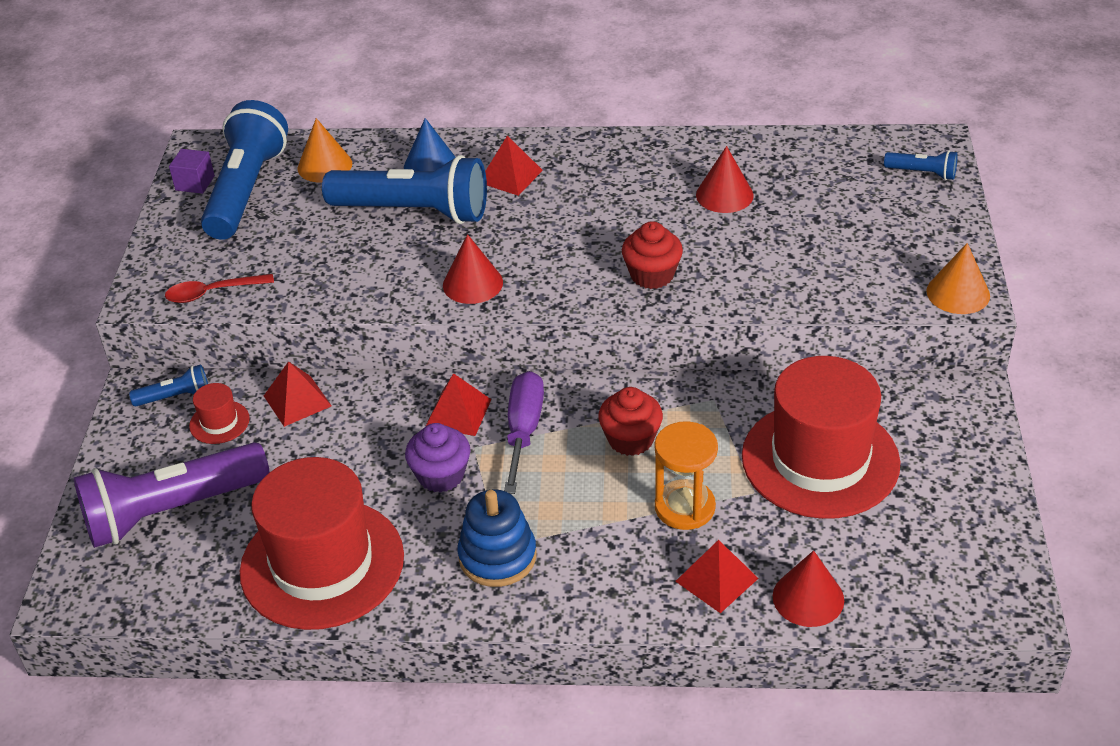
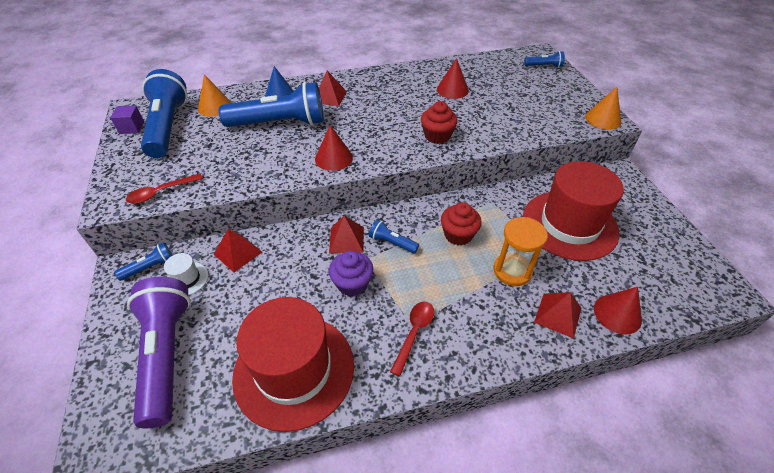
camera: 20 degrees left, 5 degrees up
purple flashlight [74,442,270,548] -> purple flashlight turned 120 degrees clockwise [127,277,190,428]
red hat [189,383,250,444] -> white hat [164,253,208,295]
blue stacking toy [458,489,537,587] -> red spoon [390,301,434,376]
purple screwdriver [504,371,544,494] -> blue flashlight [369,220,419,253]

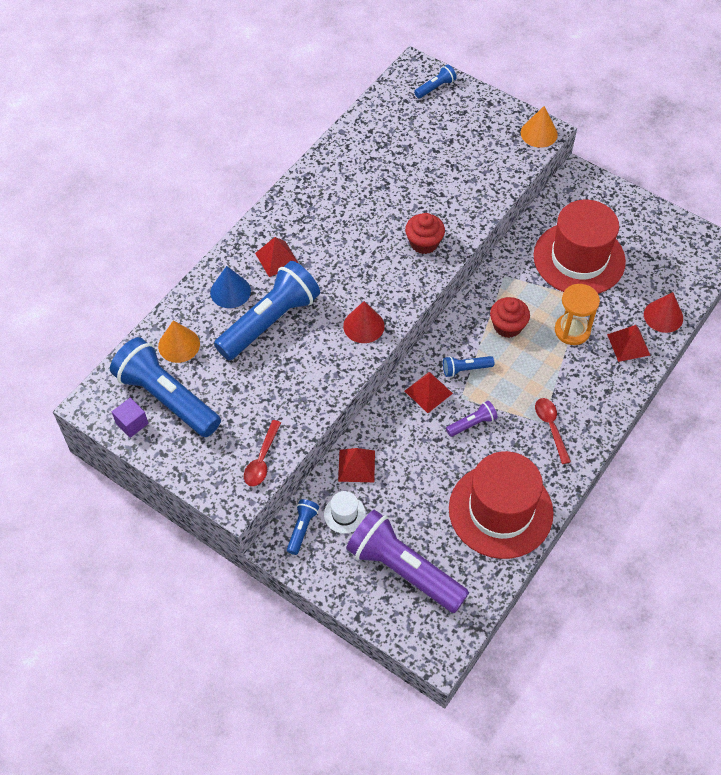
camera: 40 degrees left, 10 degrees up
purple cupcake [329,251,374,296] -> purple flashlight [446,401,498,437]
red cone [437,58,469,99] -> none

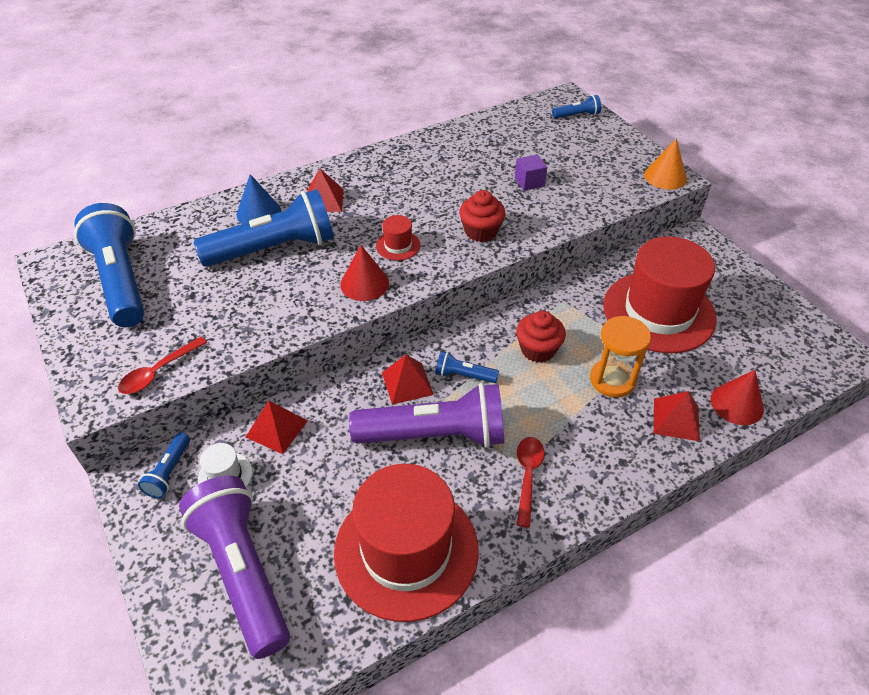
camera: 25 degrees right, 10 degrees down
purple cube [112,398,149,438] -> purple cube moved to [515,154,547,191]
orange cone [158,320,200,363] -> none
blue flashlight [287,499,319,555] -> blue flashlight turned 150 degrees clockwise [138,433,190,498]
purple flashlight [446,401,498,437] -> purple flashlight [349,383,504,448], size x2.26
none -> red hat [376,215,420,261]

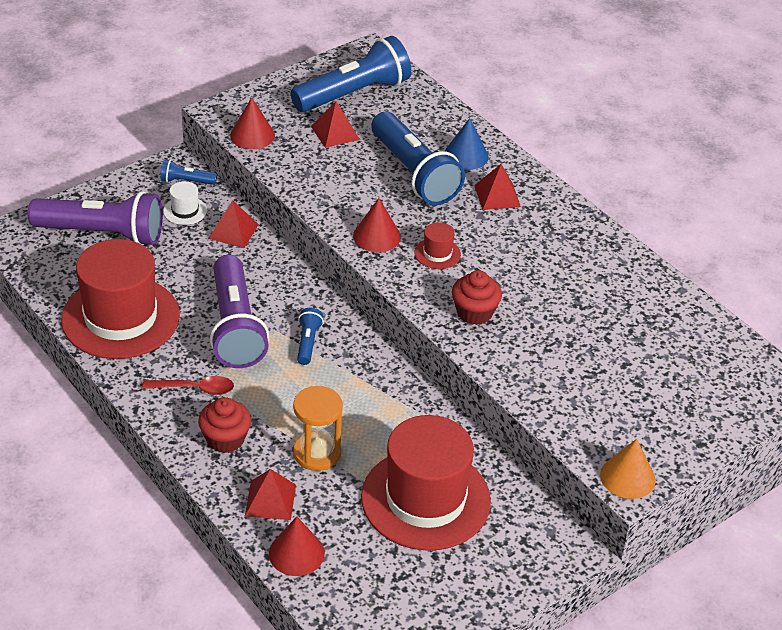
camera: 80 degrees right, 5 degrees down
red spoon [118,337,207,394] -> red cone [230,98,275,149]
purple flashlight [179,476,290,659] -> purple flashlight turned 45 degrees clockwise [28,191,163,245]
red pyramid [382,355,434,405] -> red pyramid moved to [311,101,360,148]
purple cube [515,154,547,191] -> none
red cupcake [516,311,566,363] -> red cupcake moved to [198,397,251,453]
blue flashlight [552,95,601,119] -> none

